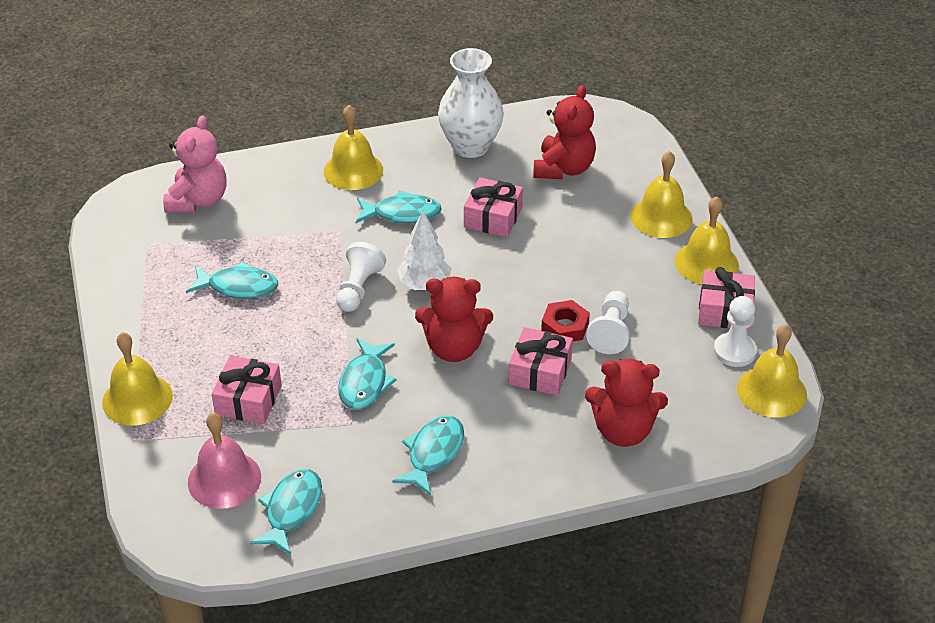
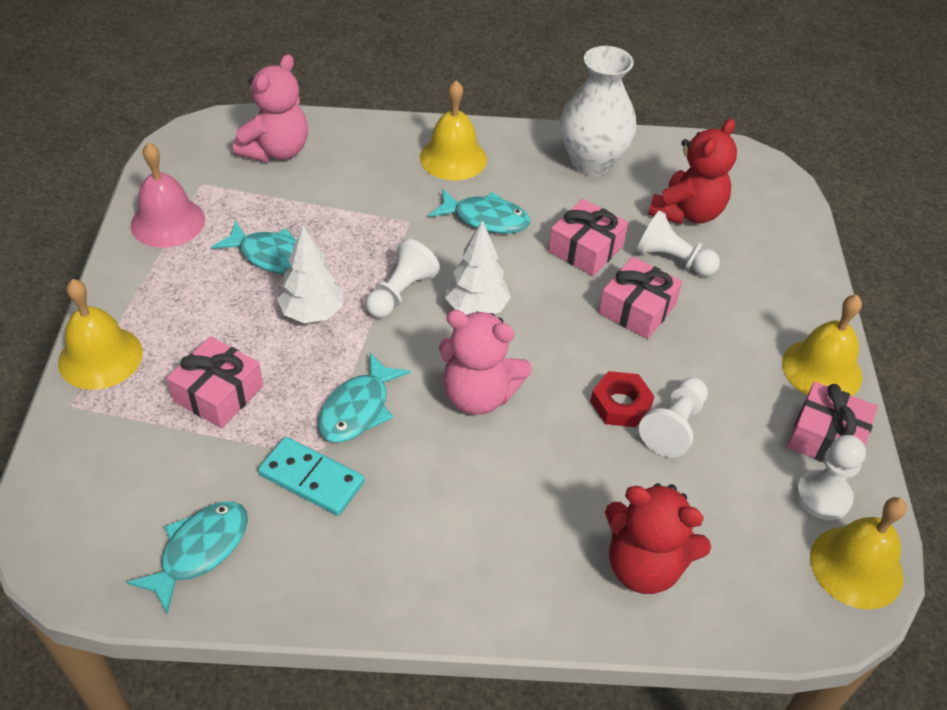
camera: 15 degrees right, 5 degrees up
pink bell [188,413,261,509] -> pink bell moved to [131,142,205,248]
turquoise fish [392,415,464,496] -> none
red teddy bear [415,277,493,362] -> pink teddy bear [439,310,532,415]
pink gift [508,327,573,396] -> pink gift moved to [598,257,682,339]
yellow bell [631,151,692,238] -> none
none -> turquoise domino [258,437,365,516]
none -> white tree [277,225,343,323]
none -> white pawn [636,210,720,276]

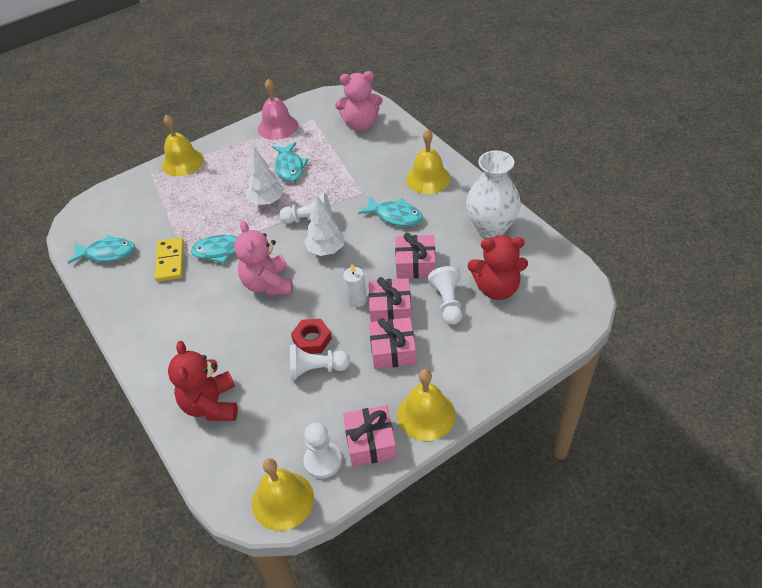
camera: 60 degrees right, 0 degrees up
pink gift [167,336,263,428] -> pink gift moved to [369,317,416,369]
turquoise domino [258,437,365,516] -> yellow domino [155,237,184,282]
turquoise fish [429,189,530,234] -> turquoise fish turned 45 degrees counterclockwise [358,197,423,226]
none -> white candle [343,264,367,308]

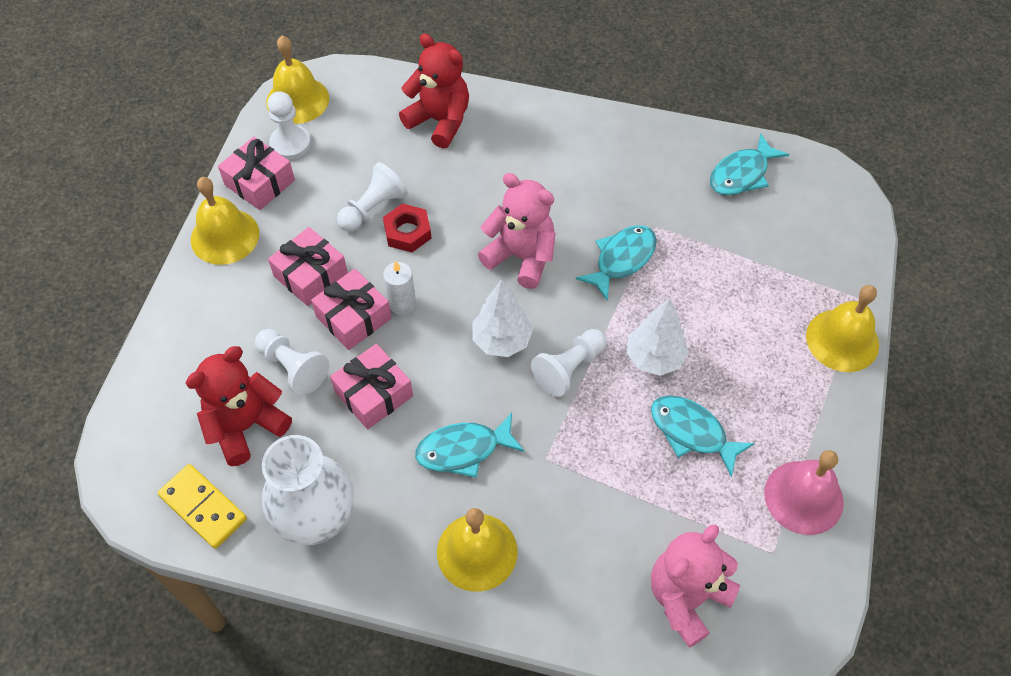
camera: 135 degrees right, 10 degrees up
yellow domino [155,237,184,282] -> yellow domino moved to [158,464,247,549]

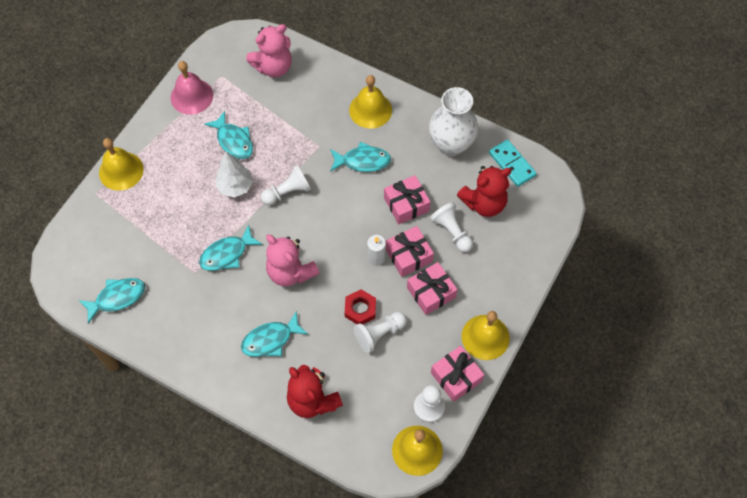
camera: 165 degrees left, 5 degrees up
yellow domino [158,464,247,549] -> turquoise domino [489,139,537,187]
white tree [472,279,533,357] -> none
none -> turquoise fish [241,311,308,357]

